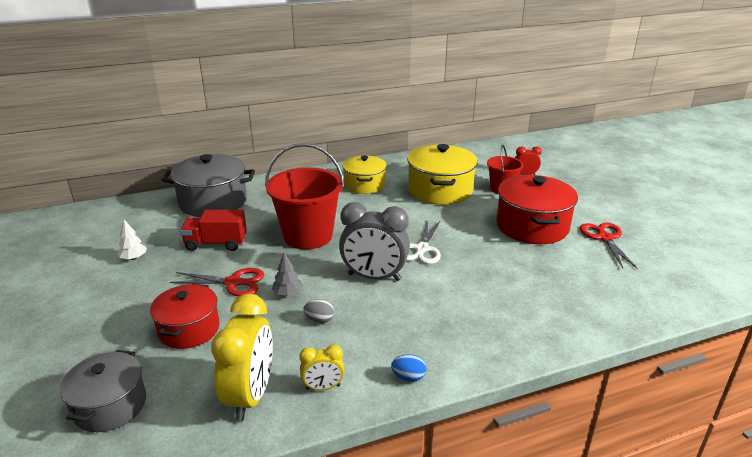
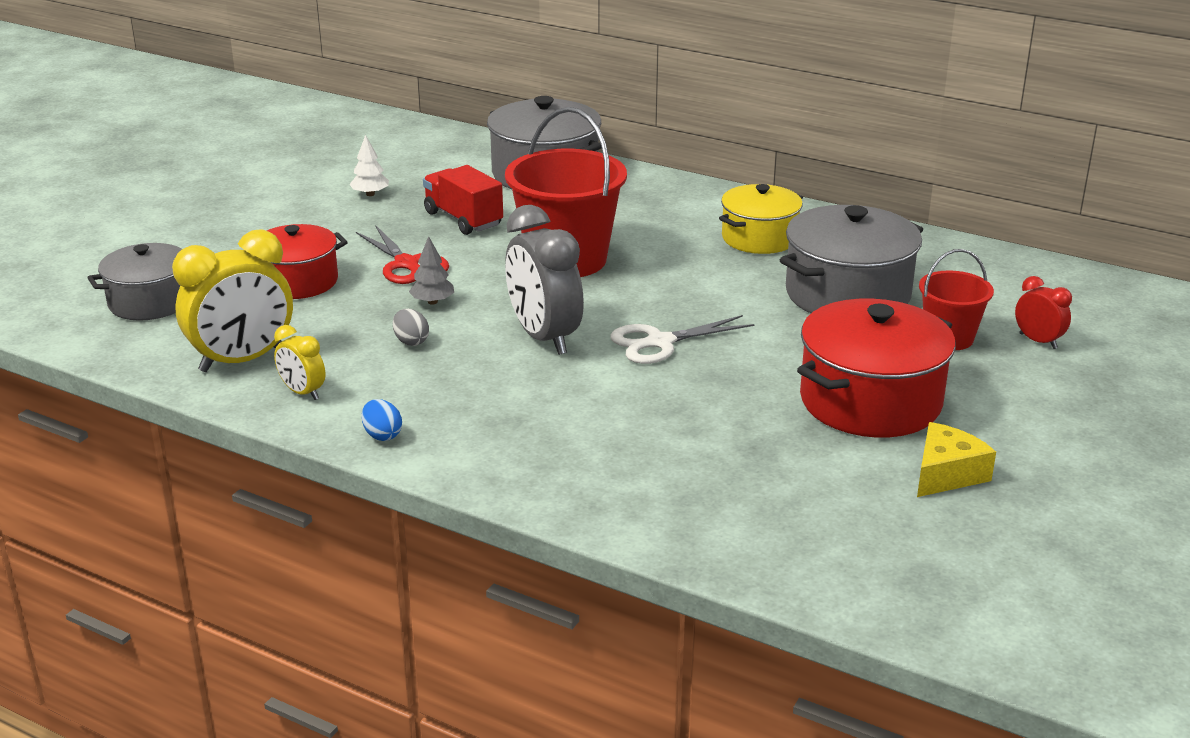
camera: 50 degrees right, 0 degrees up
yellow pot [407,144,478,205] -> grey pot [780,205,923,313]
red scissors [580,223,638,269] -> yellow cheese [917,422,996,497]

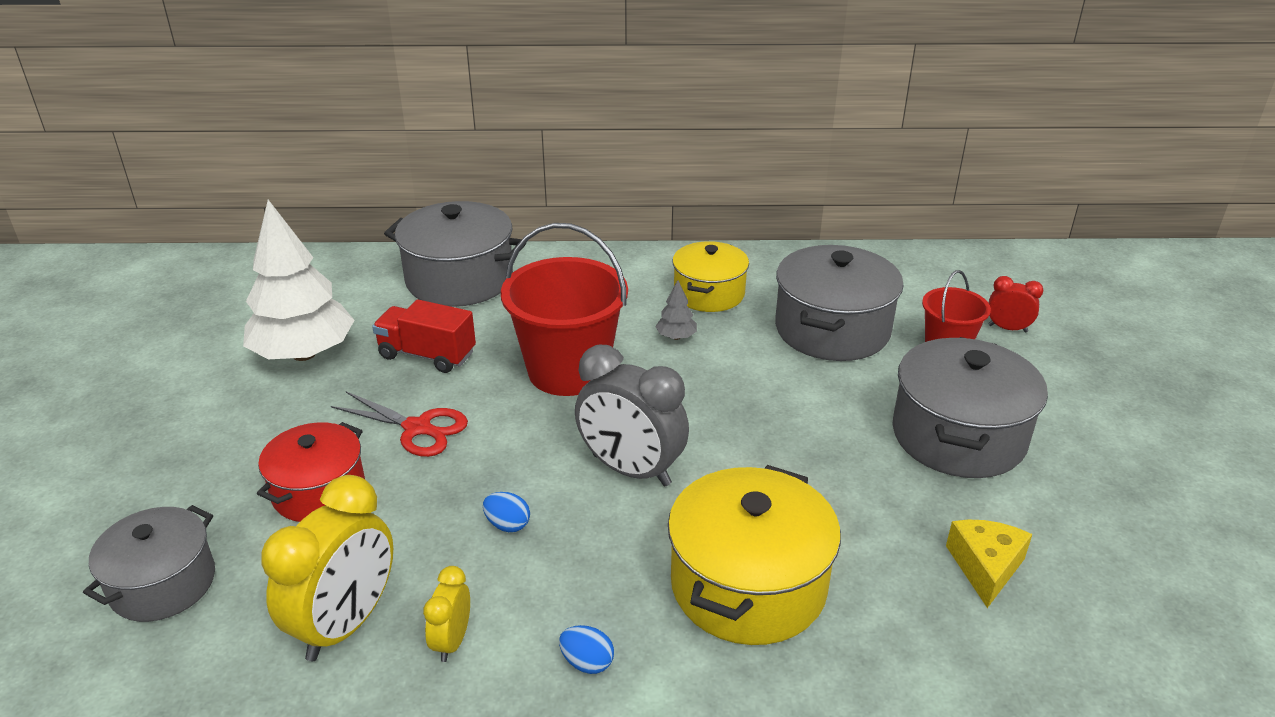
camera: 30 degrees left, 5 degrees up
yellow clock [274,325,326,400] -> yellow clock turned 90 degrees clockwise [423,566,470,662]
white tree [349,135,389,196] -> white tree [243,200,355,361], size x2.49
grey egg [393,309,429,346] -> blue egg [483,492,530,532]
grey tree [409,236,454,305] -> grey tree moved to [655,280,697,340]
white scissors [611,315,755,364] -> none
red pot [797,299,956,438] -> grey pot [893,337,1048,478]
yellow cheese [917,422,996,497] -> yellow cheese moved to [946,520,1032,608]
none -> yellow pot [668,465,841,645]

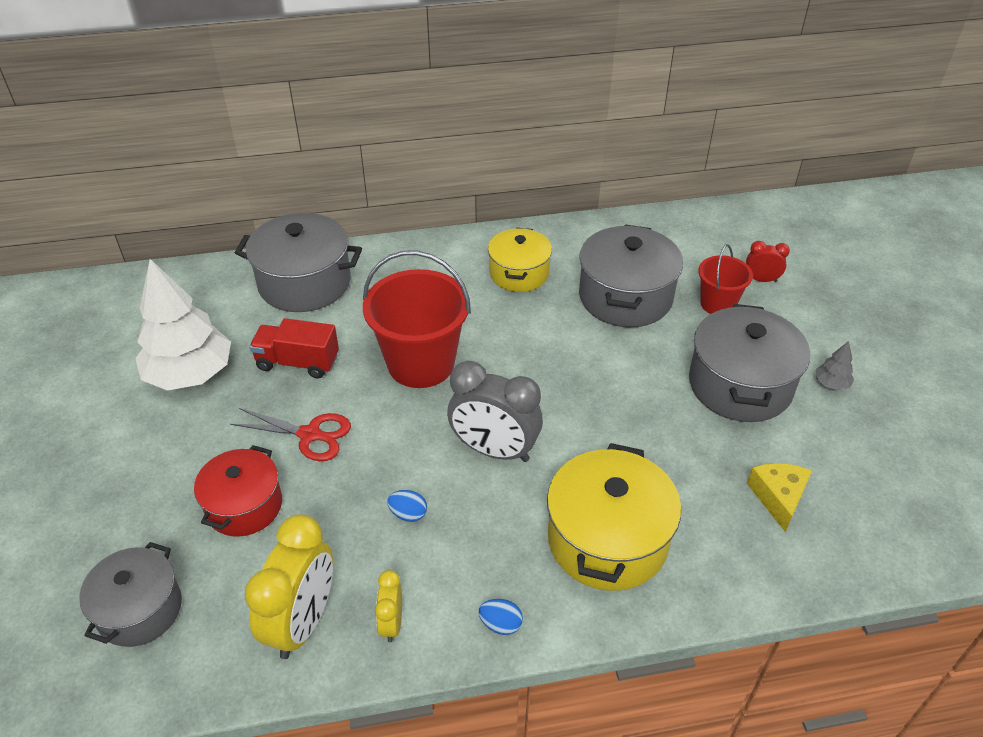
camera: 10 degrees left, 10 degrees up
grey tree [655,280,697,340] -> grey tree moved to [816,341,854,390]

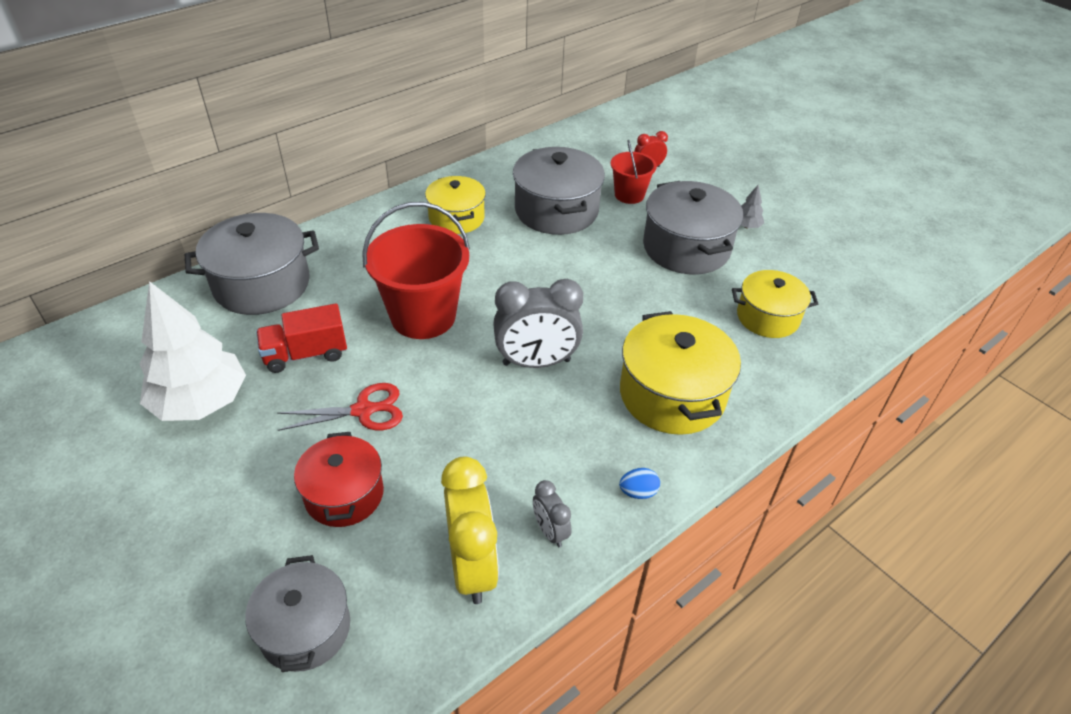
camera: 30 degrees left, 0 degrees up
yellow clock [375,570,402,642] -> grey clock [533,480,572,547]
blue egg [387,490,427,522] -> none
yellow cheese [747,463,812,532] -> yellow pot [732,270,818,338]

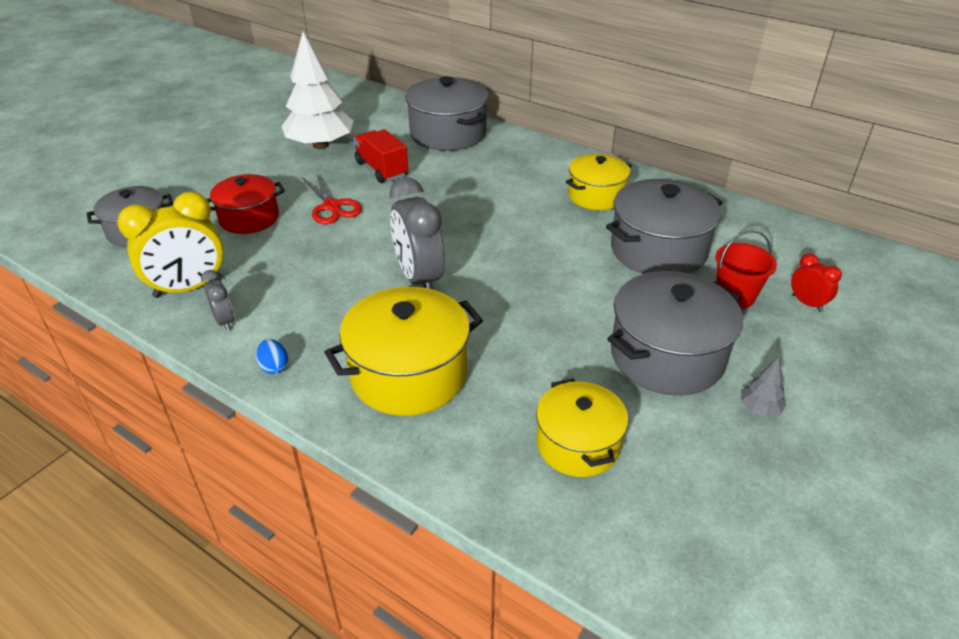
camera: 75 degrees right, 5 degrees down
red bucket [362,202,470,339] -> none
grey clock [533,480,572,547] -> grey clock turned 105 degrees clockwise [201,270,234,331]

